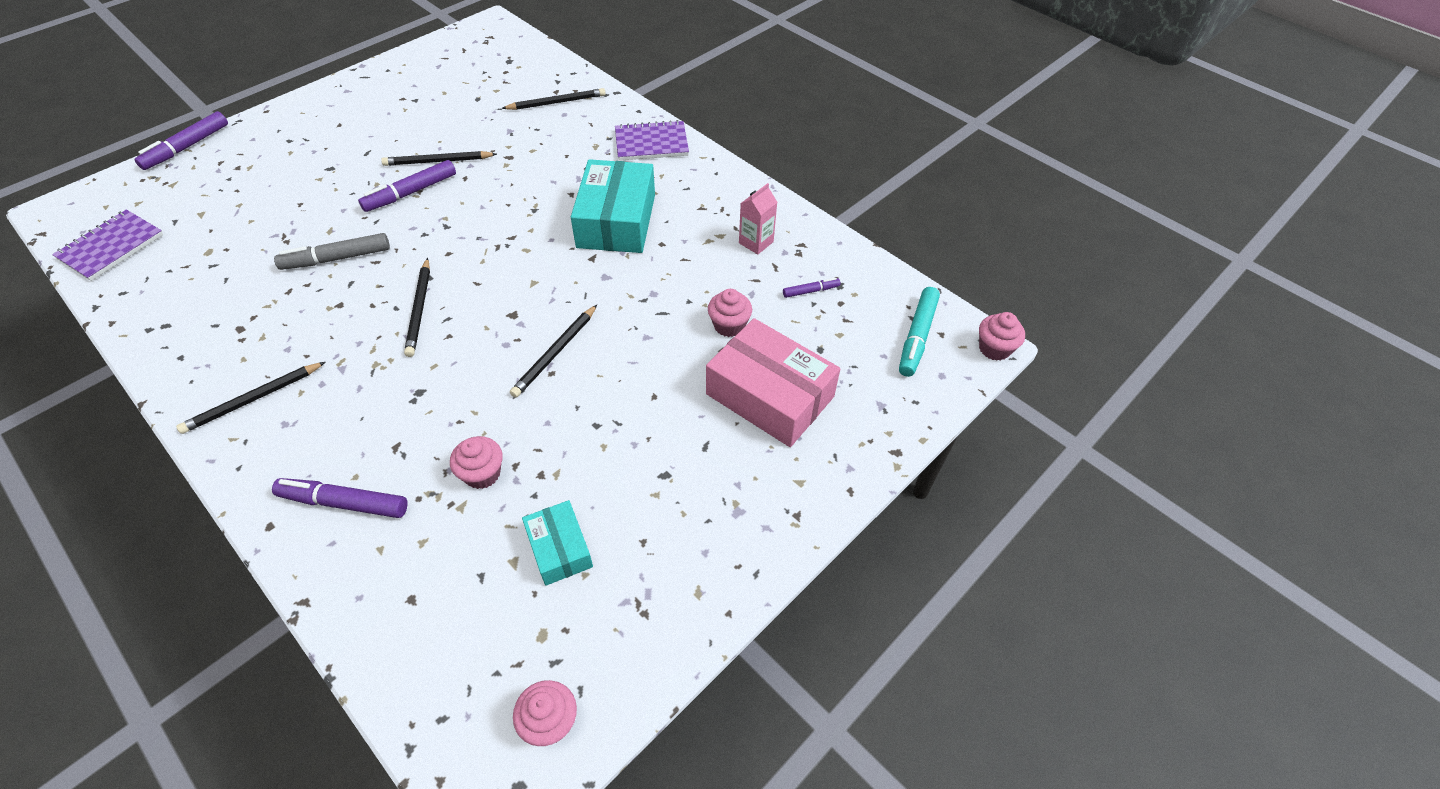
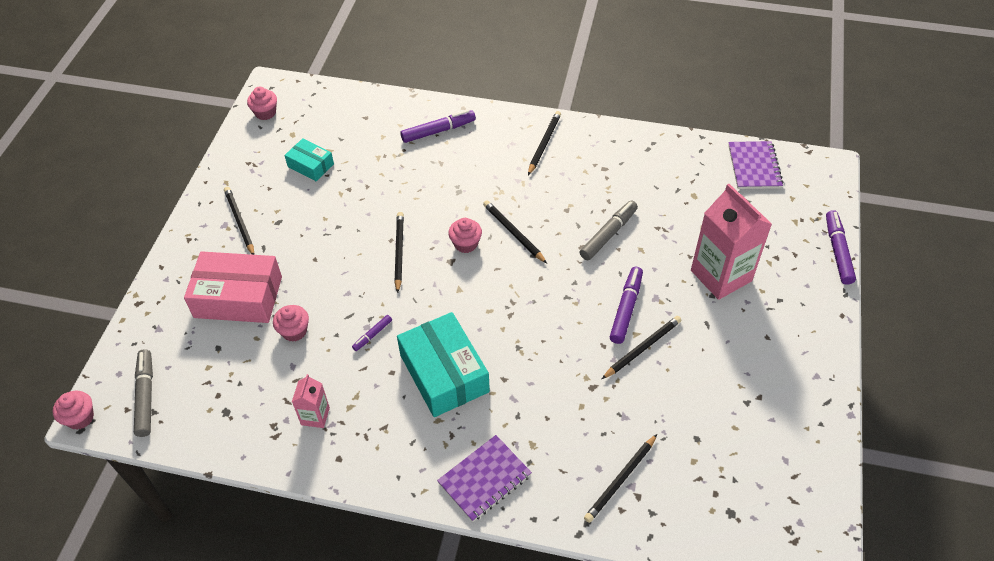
camera: 150 degrees right, 0 degrees up
pink cupcake [450,436,503,489] -> pink cupcake moved to [448,218,482,253]
purple marker [783,278,840,298] -> purple marker moved to [352,315,392,351]
turquoise marker [899,287,940,377] -> grey marker [134,349,153,437]
none -> black pencil [224,187,254,255]
none -> pink carton [691,184,772,300]

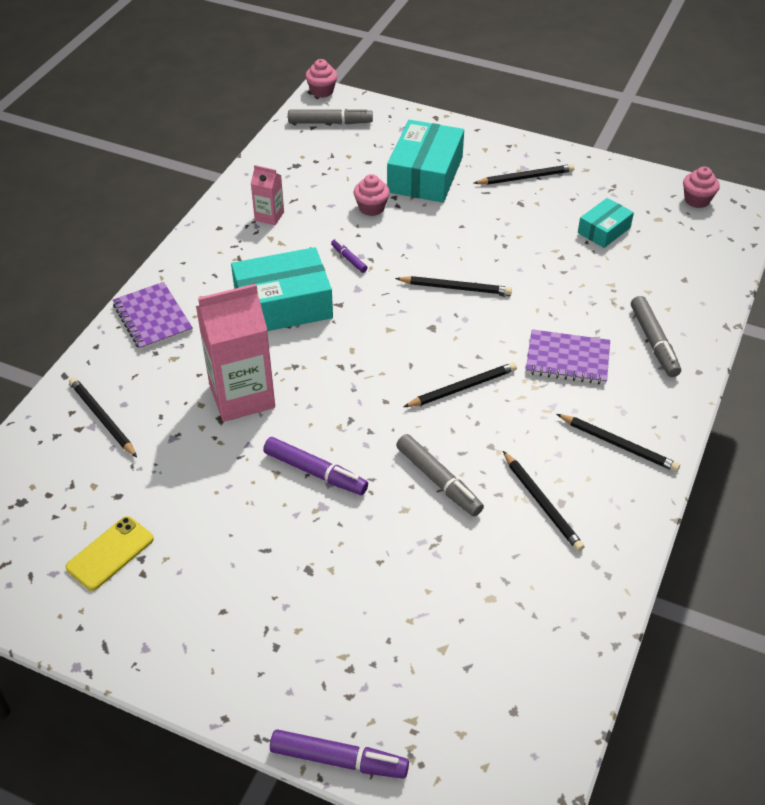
camera: 100 degrees right, 5 degrees down
pink box [184,251,282,323] -> turquoise box [387,120,464,203]
purple marker [400,110,476,143] -> grey marker [631,296,681,377]
pink cupcake [448,218,482,253] -> none
black pencil [602,316,682,379] -> black pencil moved to [503,451,585,552]
pink carton [691,184,772,300] -> pink carton moved to [196,284,275,422]
purple notebook [728,141,784,189] -> purple notebook moved to [526,329,610,384]
none -> yellow phone [66,516,154,591]

